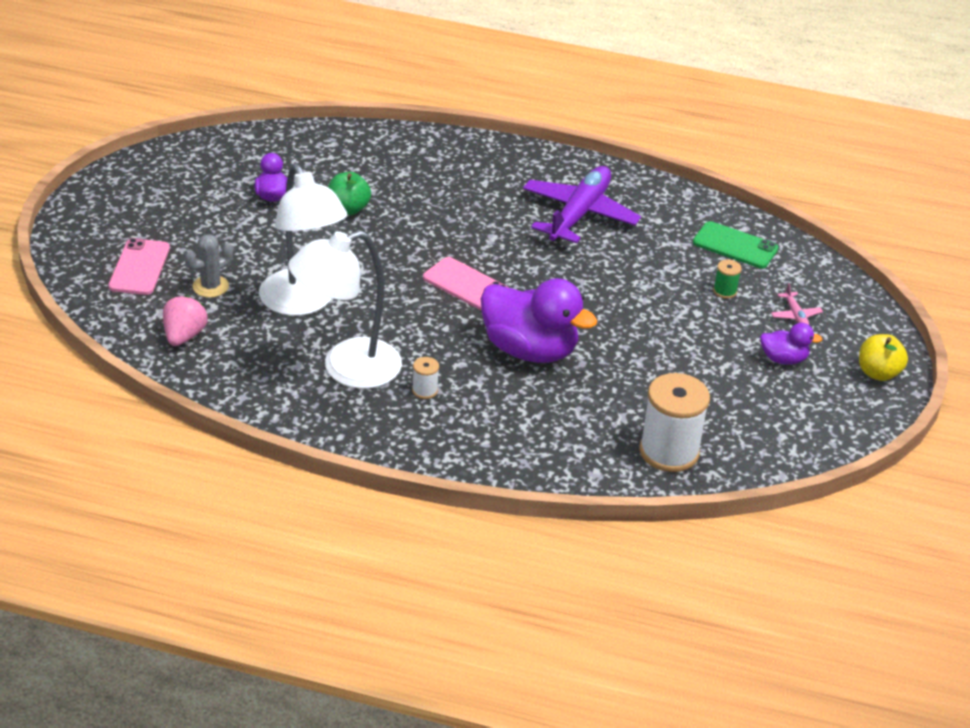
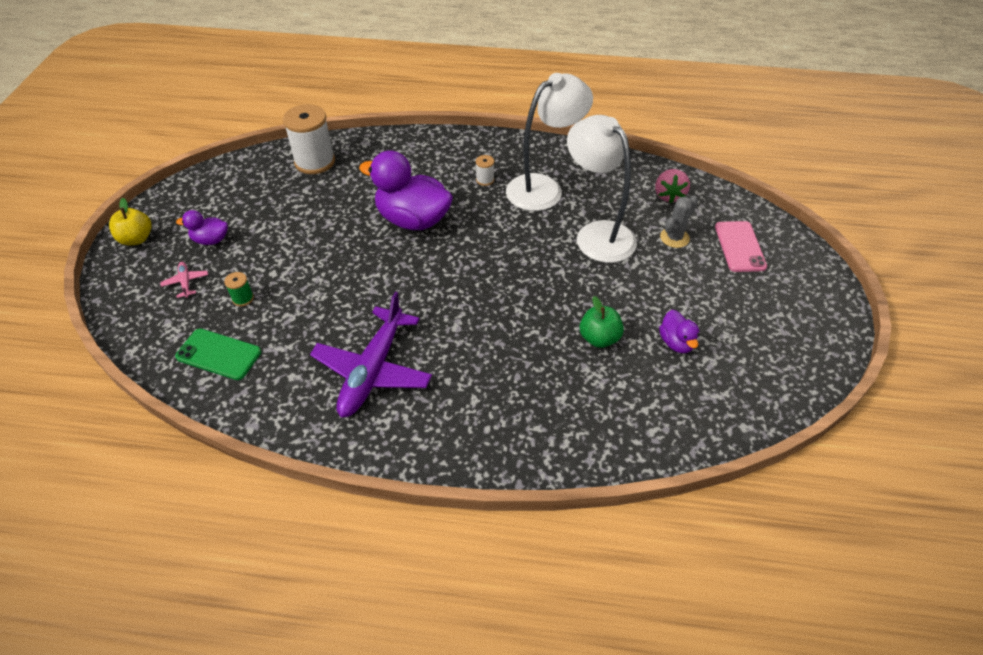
camera: 175 degrees right, 10 degrees up
pink phone [423,257,509,310] -> none

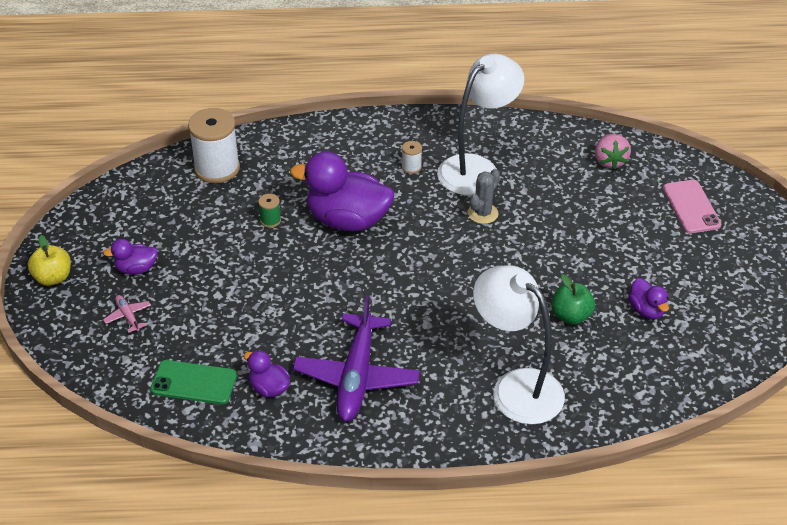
camera: 10 degrees left, 5 degrees down
green spool [224,272,254,307] -> green spool moved to [258,194,281,228]
white lamp [567,115,637,263] -> white lamp moved to [473,265,565,425]
grey cactus [660,196,698,248] -> grey cactus moved to [468,169,500,224]
none -> purple duck [244,350,290,398]

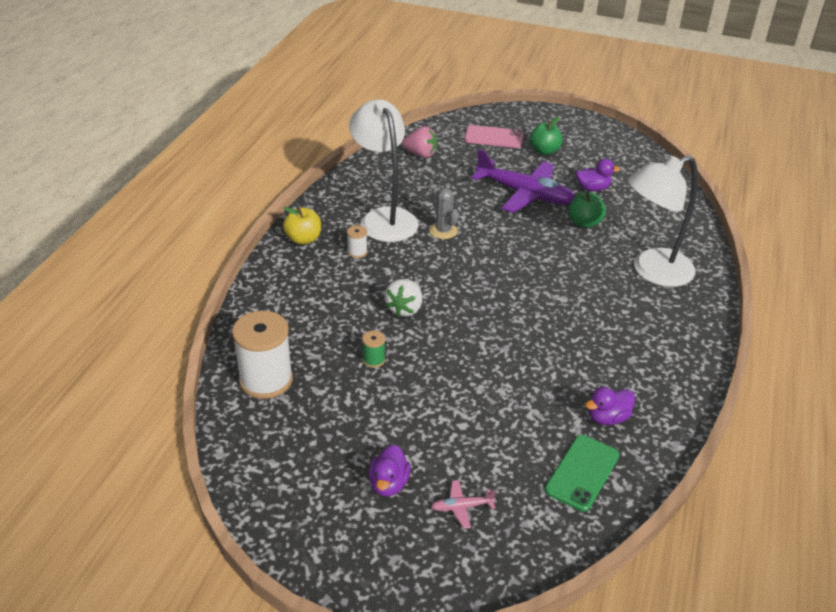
camera: 70 degrees left, 5 degrees down
yellow apple [28,235,71,286] -> yellow apple moved to [283,207,321,245]
purple duck [290,151,394,231] -> white strawberry [385,279,422,317]
purple plane [293,295,420,421] -> purple plane moved to [471,149,575,213]
none -> green apple [529,117,563,155]

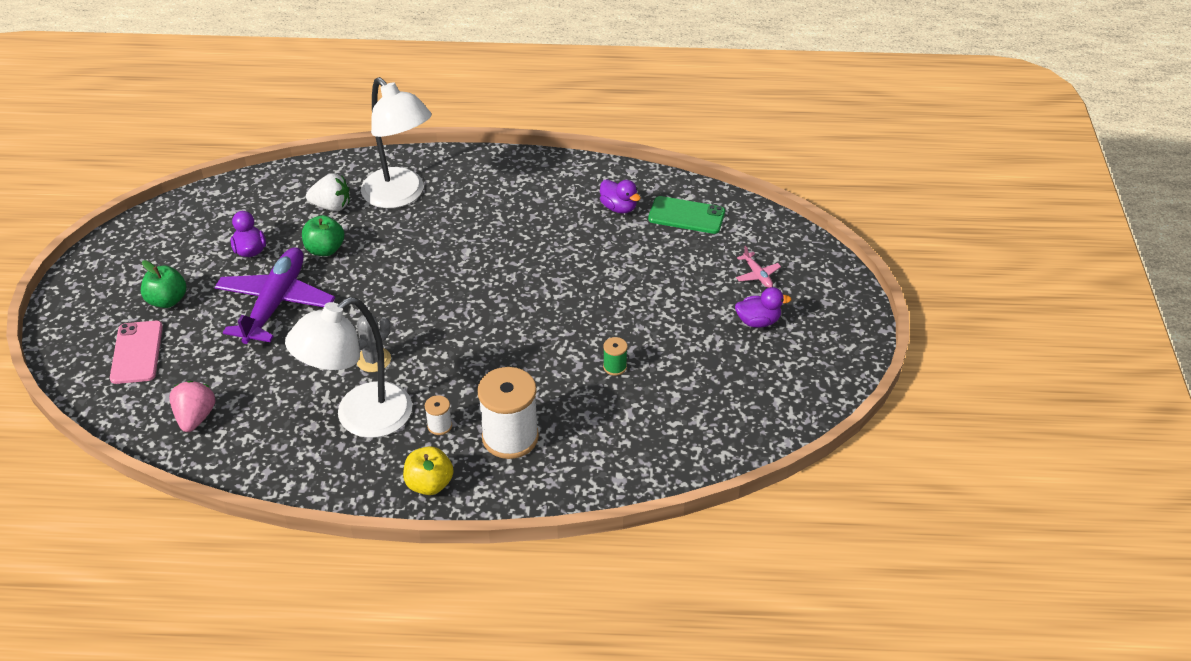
camera: 105 degrees left, 5 degrees up
white spool [232,310,293,399] -> white spool moved to [477,367,539,459]
white strawberry [385,279,422,317] -> white strawberry moved to [306,173,350,211]

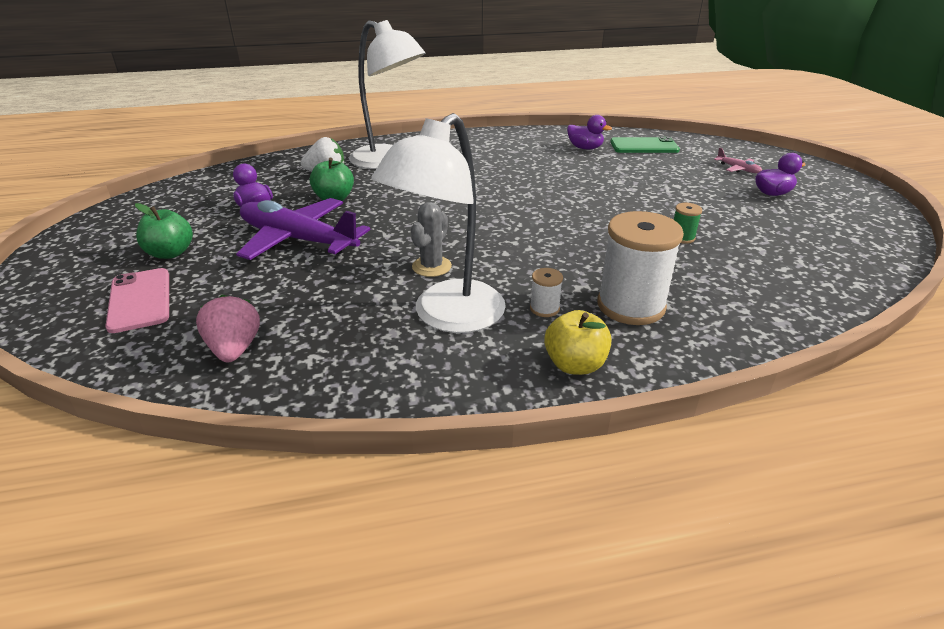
camera: 15 degrees left, 10 degrees down
purple plane [214,247,335,344] -> purple plane turned 60 degrees counterclockwise [236,198,370,260]

